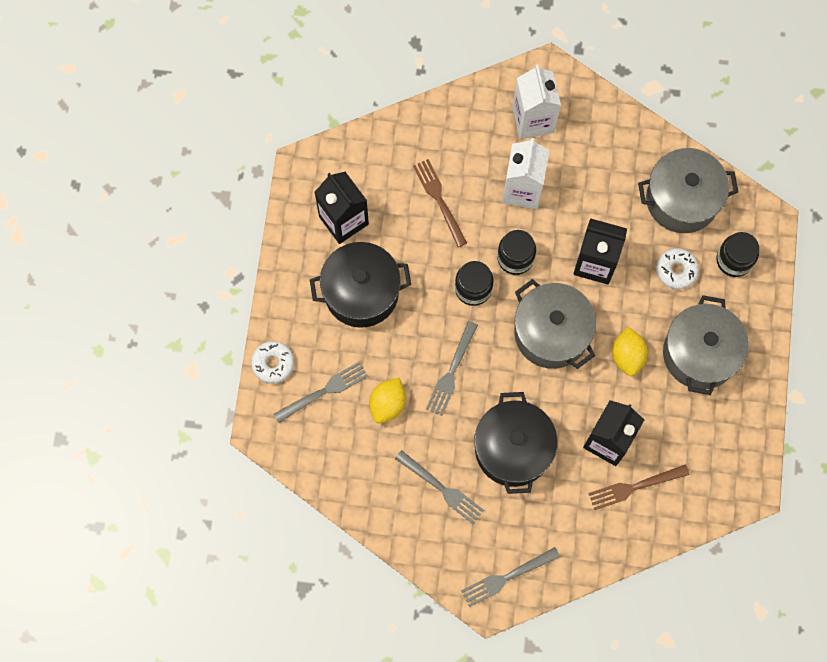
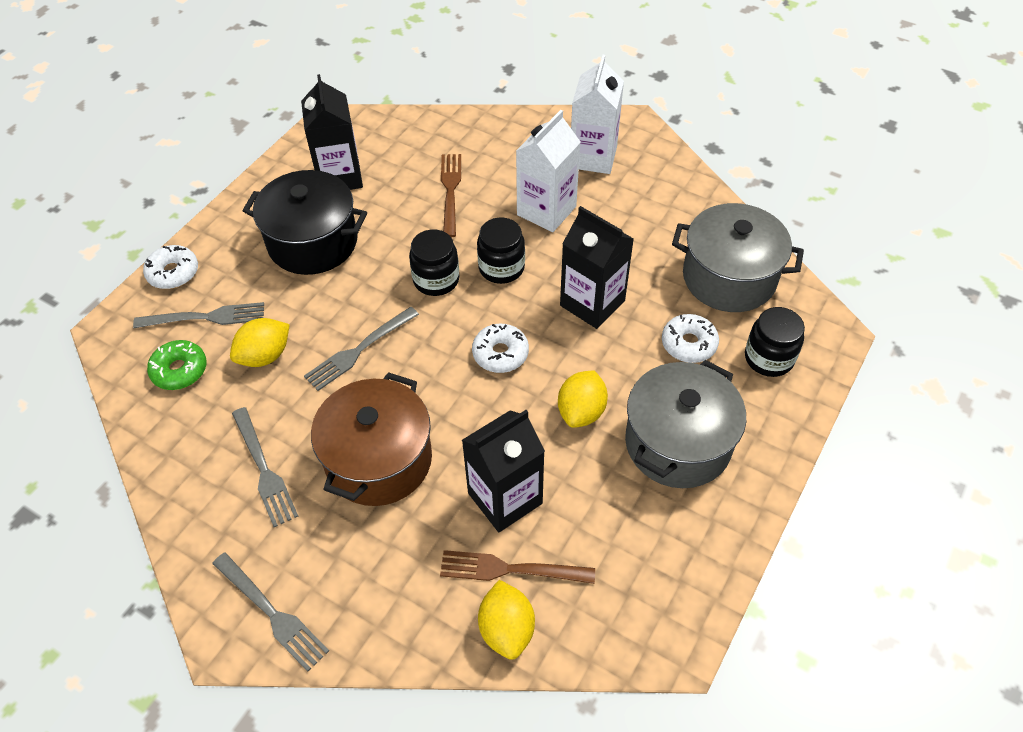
camera: 25 degrees right, 20 degrees down
grey fork [461,547,560,607] -> grey fork turned 135 degrees counterclockwise [212,552,329,672]
black pot [474,392,558,494] -> brown pot [311,372,432,506]
grey pot [514,279,596,369] -> white donut [472,324,529,373]
none -> green donut [147,340,207,390]
none -> yellow lemon [478,580,535,660]

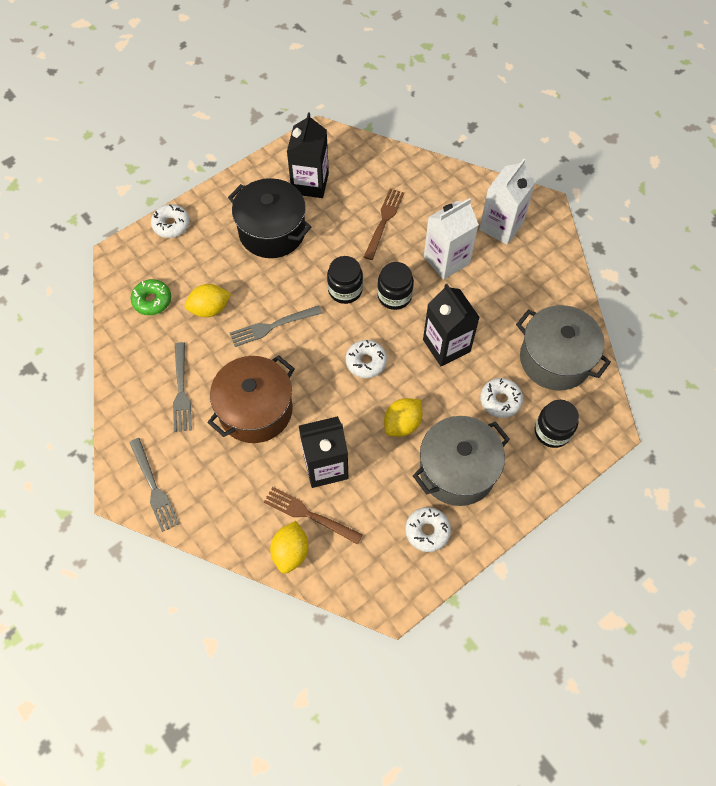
camera: 20 degrees right, 10 degrees up
grey fork [133,302,264,328] -> none
none -> white donut [405,507,451,552]

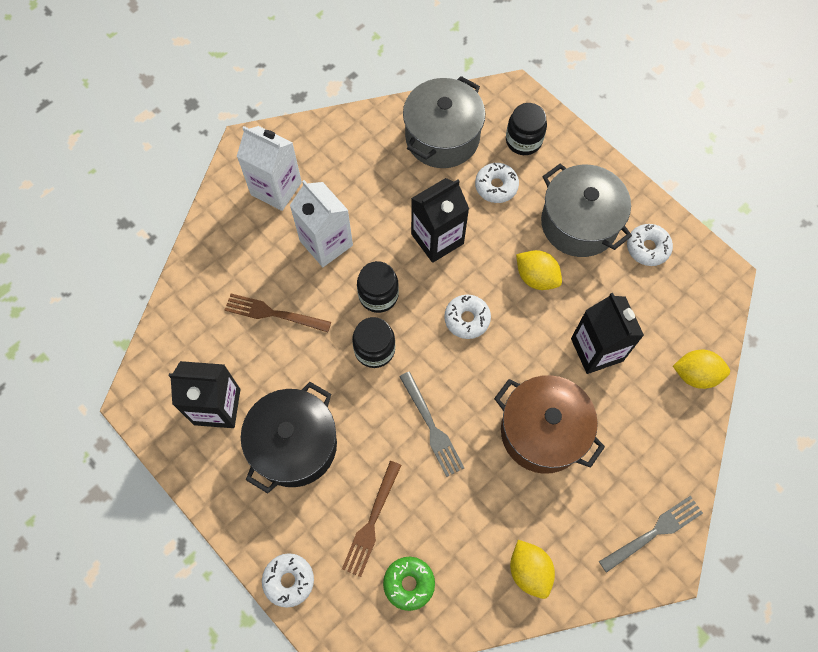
camera: 95 degrees left, 5 degrees up
grey fork [173,342,192,432] -> none
yellow lemon [185,284,231,317] -> yellow lemon moved to [510,540,555,599]
brown fork [264,487,363,545] -> brown fork moved to [342,461,401,577]

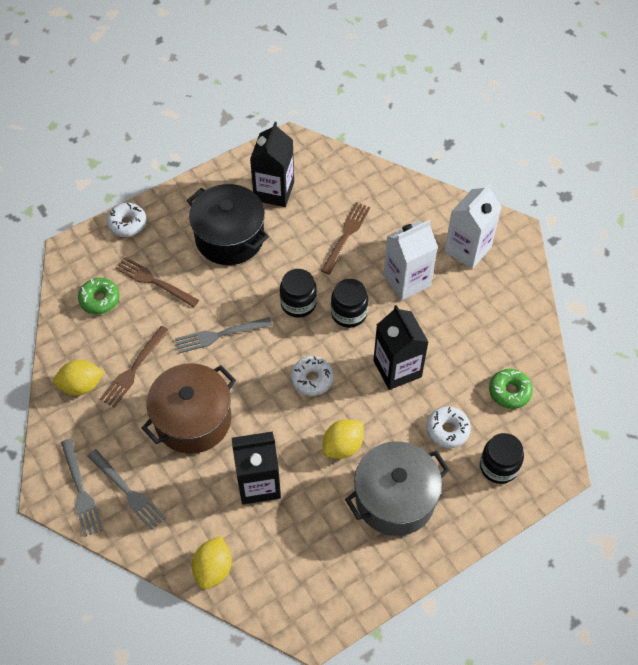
camera: 100 degrees right, 10 degrees down
grey pot [403,76,485,168] -> green donut [489,369,533,409]
white donut [627,224,673,266] -> none
none -> grey fork [87,449,166,530]
none -> brown fork [100,326,169,408]

